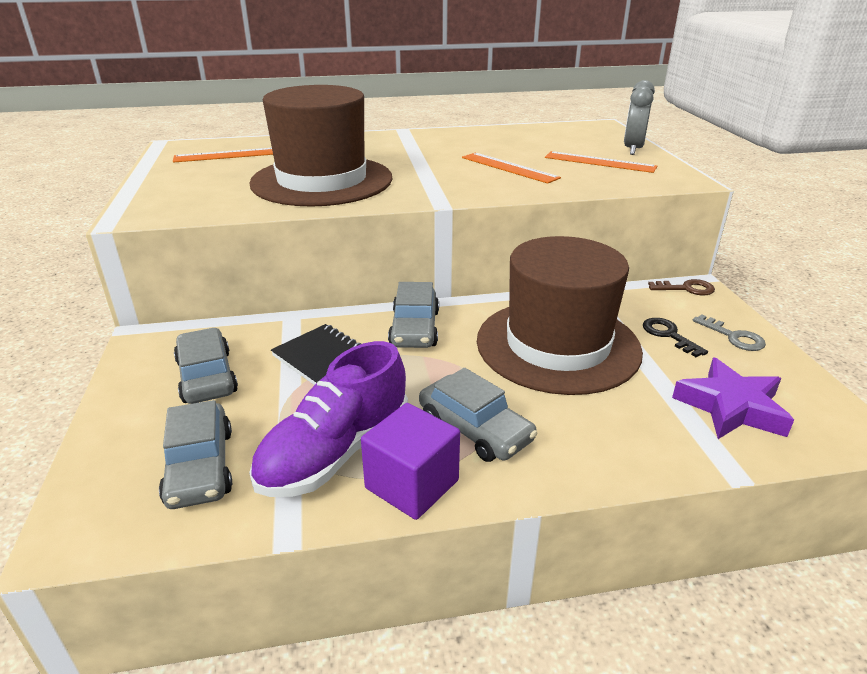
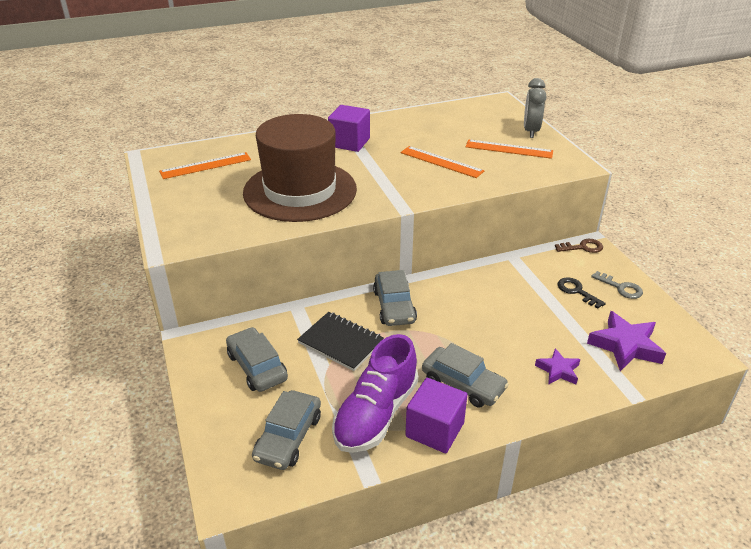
camera: 10 degrees left, 5 degrees up
grey car [159,400,232,509] -> grey car turned 45 degrees clockwise [252,390,321,470]
brown hat [477,236,643,395] -> none
none -> purple cube [328,105,370,152]
none -> purple star [535,348,580,385]

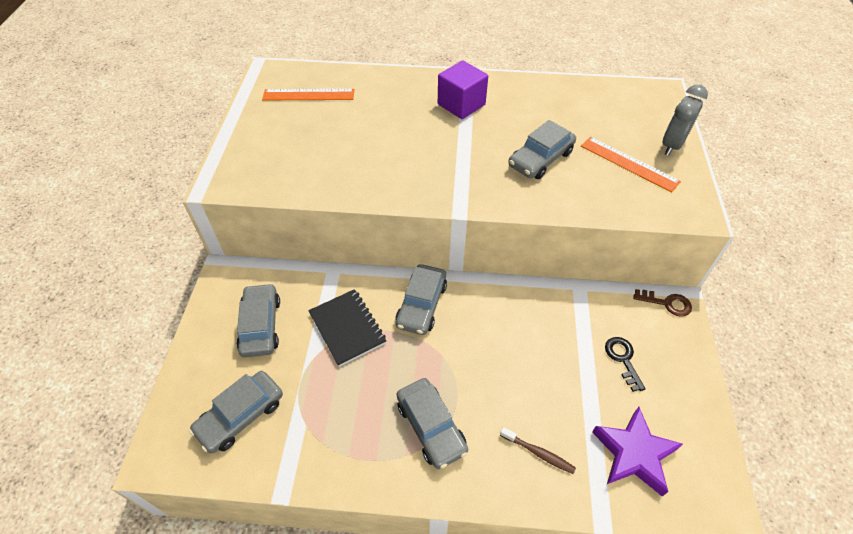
camera: 25 degrees right, 15 degrees up
brown hat [243,114,357,222] -> none
purple shoe [332,334,418,453] -> none
orange ruler [400,146,485,178] -> grey car [508,120,576,179]
purple cube [405,378,468,453] -> none
purple star [535,348,580,385] -> brown toothbrush [500,427,576,474]
grey key [591,271,643,299] -> none

